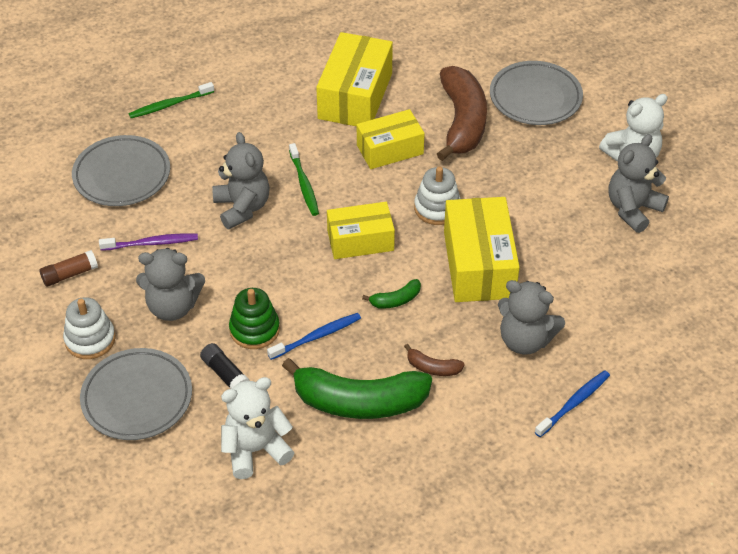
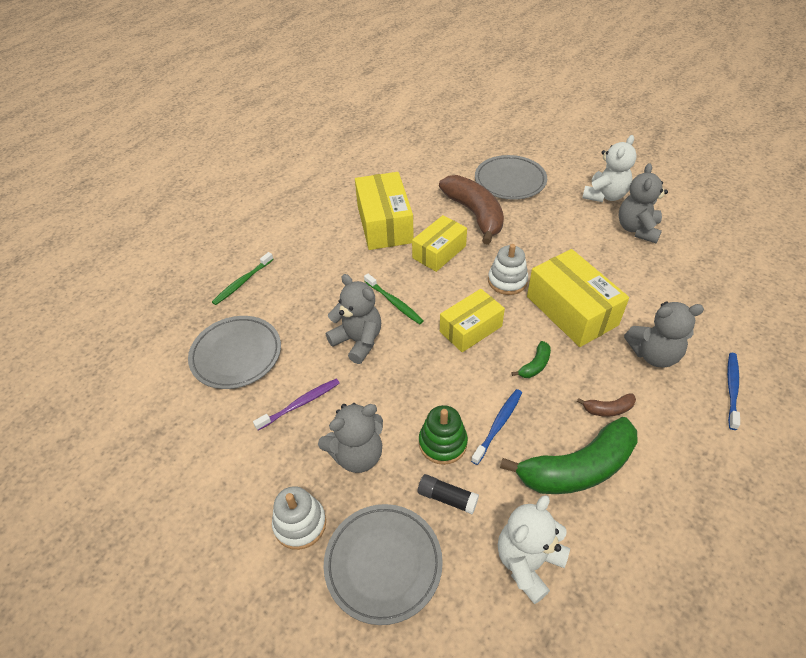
camera: 25 degrees left, 0 degrees up
brown glue stick [39,250,98,287] -> none

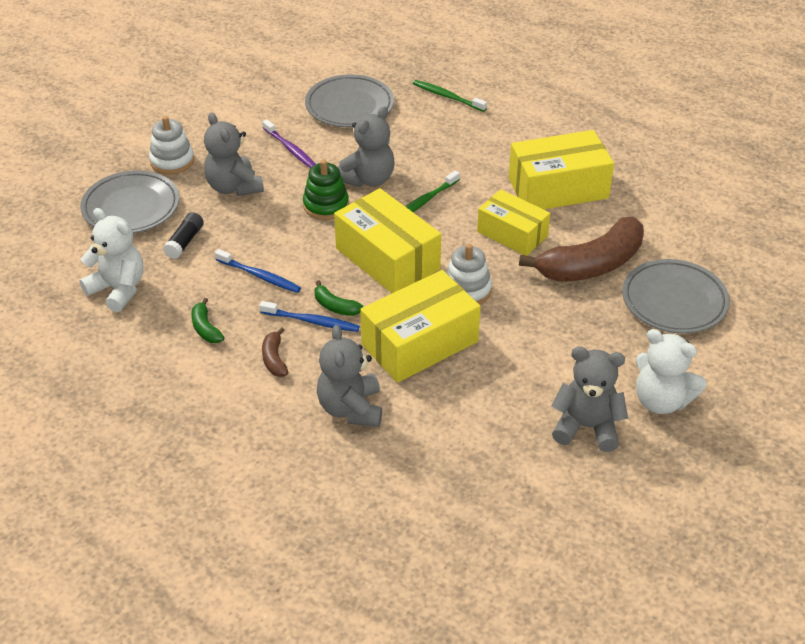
camera: 85 degrees right, 5 degrees down
green stacking toy [419,405,468,465] -> green stacking toy moved to [303,160,349,220]
yellow box [440,289,505,352] -> yellow box [334,188,441,293], size x1.51
green banana [500,417,638,494] -> green banana [191,298,224,343], size x0.43
blue toothbrush [727,353,740,430] -> blue toothbrush moved to [259,301,360,332]

